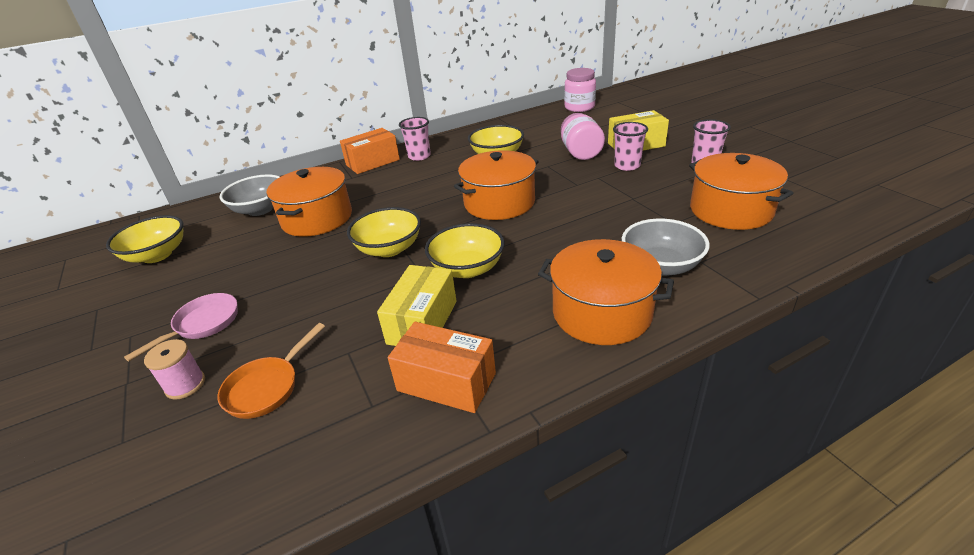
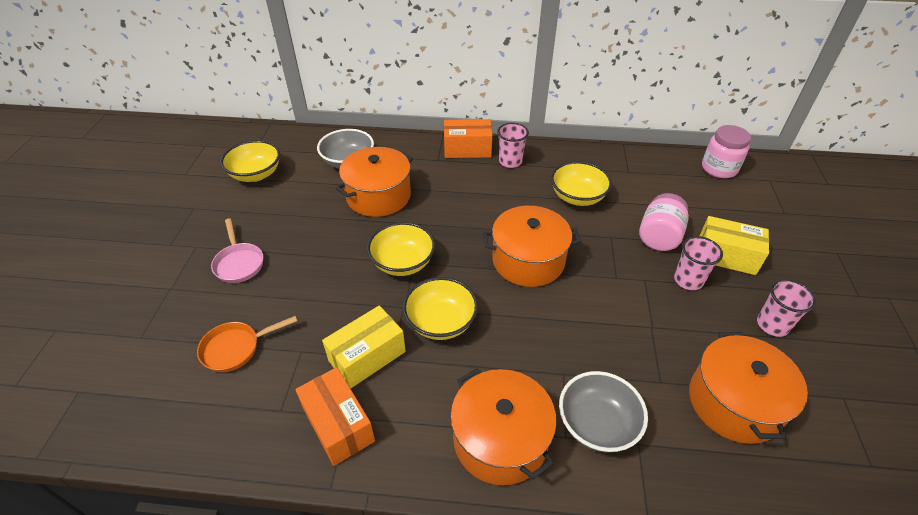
camera: 30 degrees right, 10 degrees up
pink pan [124,293,238,361] -> pink pan turned 90 degrees clockwise [211,218,263,283]
pink spool [144,339,205,400] -> none

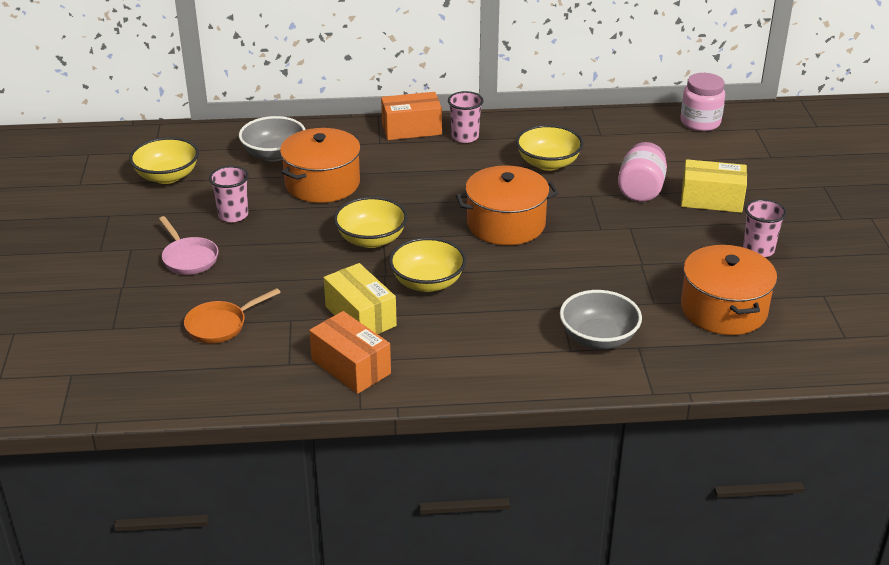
camera: 10 degrees left, 10 degrees down
yellow box [322,306,406,388] -> yellow box turned 75 degrees counterclockwise [324,263,397,334]
orange pot [450,368,557,485] -> none
pink cup [674,236,723,290] -> pink cup moved to [209,166,249,222]

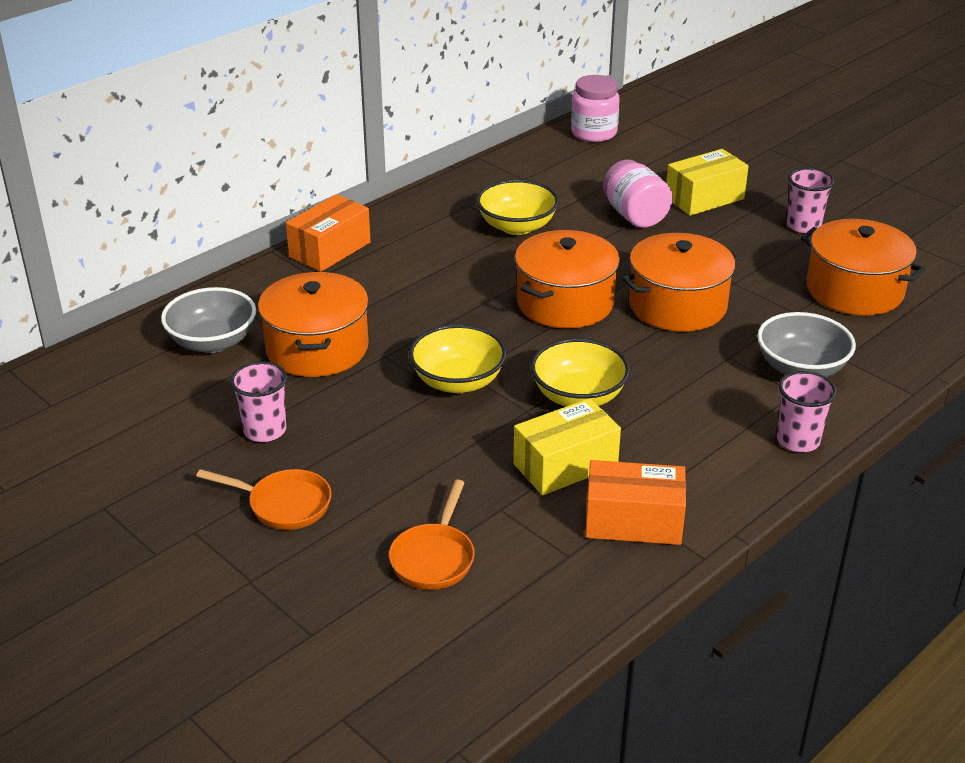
camera: 40 degrees left, 0 degrees up
yellow bowl [129,137,199,184] -> none
pink pan [159,216,218,275] -> orange pan [196,469,332,530]
yellow box [324,263,397,334] -> yellow box turned 45 degrees counterclockwise [513,398,621,495]
pink cup [448,91,484,143] -> pink cup moved to [777,371,837,452]
none -> orange pot [622,233,740,332]

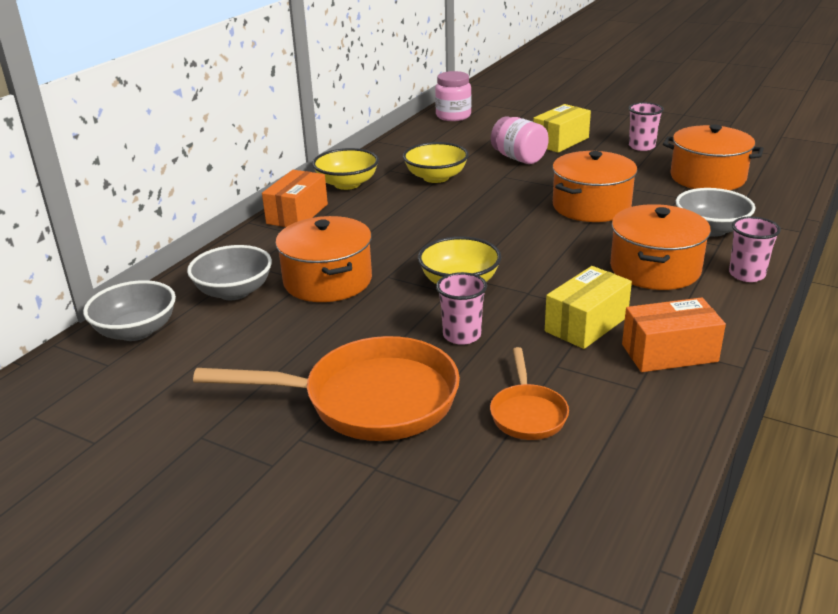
camera: 15 degrees left, 5 degrees down
orange pan [196,469,332,530] -> orange pan [193,336,460,441], size x2.00
pink cup [230,361,287,442] -> pink cup moved to [436,272,487,345]
orange pot [515,230,620,329] -> orange pot moved to [610,204,711,290]
yellow bowl [531,338,630,406] -> yellow bowl moved to [312,148,379,190]
none -> grey bowl [83,280,176,341]

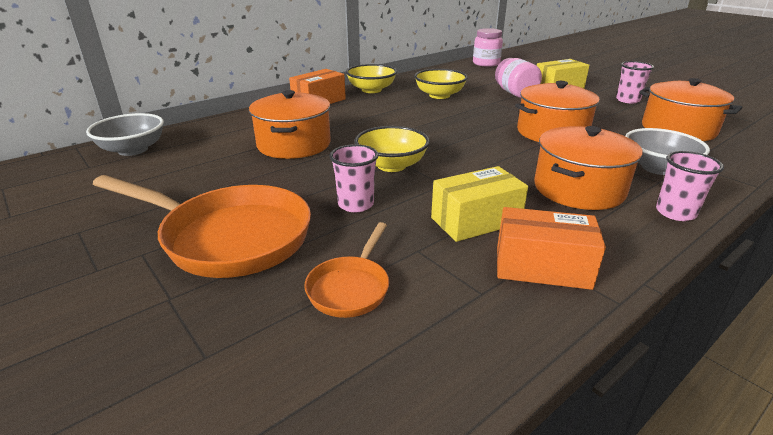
camera: 20 degrees right, 0 degrees up
grey bowl [187,245,272,300] -> none

